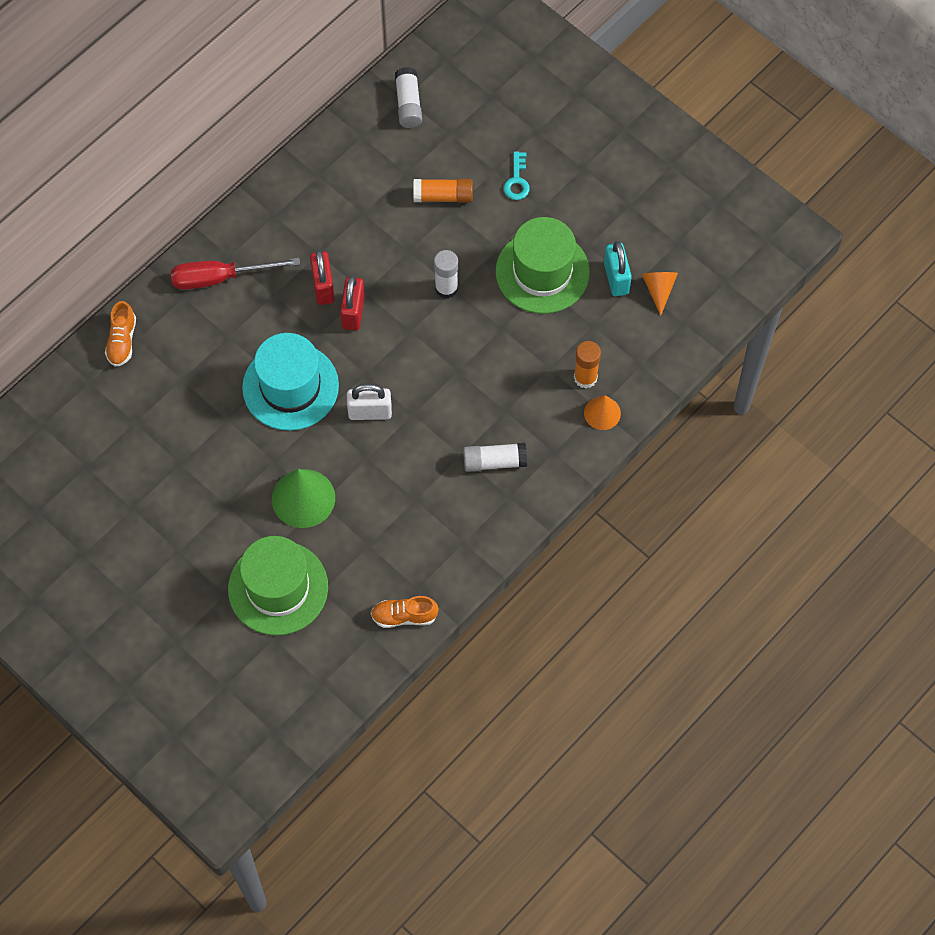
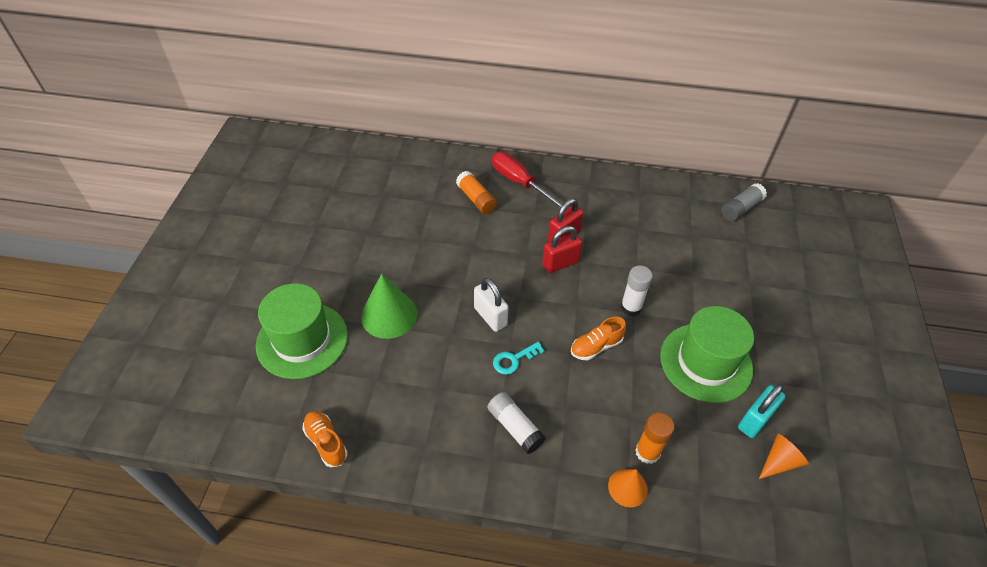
camera: 55 degrees right, 15 degrees down
orange shoe [105,301,136,367] -> orange shoe moved to [571,317,626,360]
turquoise hat [242,333,339,431] -> none
white glue stick [395,67,422,128] -> grey glue stick [721,183,767,221]
orange glue stick [413,179,473,203] -> orange glue stick moved to [456,171,497,214]
turquoise key [504,151,530,200] -> turquoise key moved to [493,342,545,375]

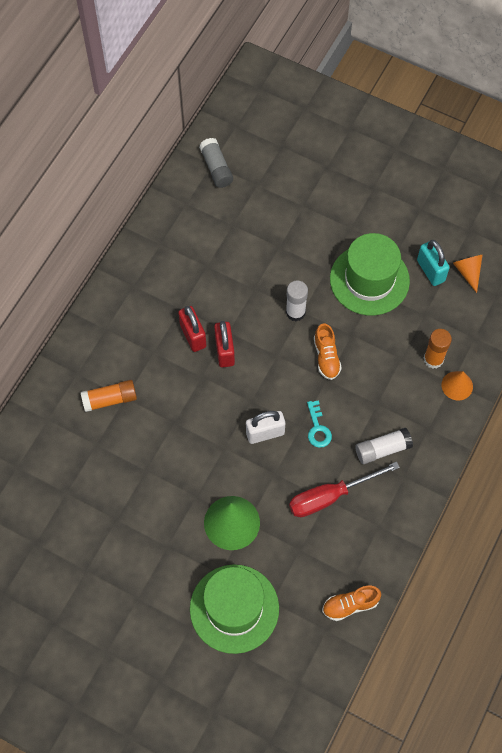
camera: 70 degrees left, 15 degrees up
red screwdriver [492,152,563,208] -> red screwdriver moved to [289,462,400,517]

